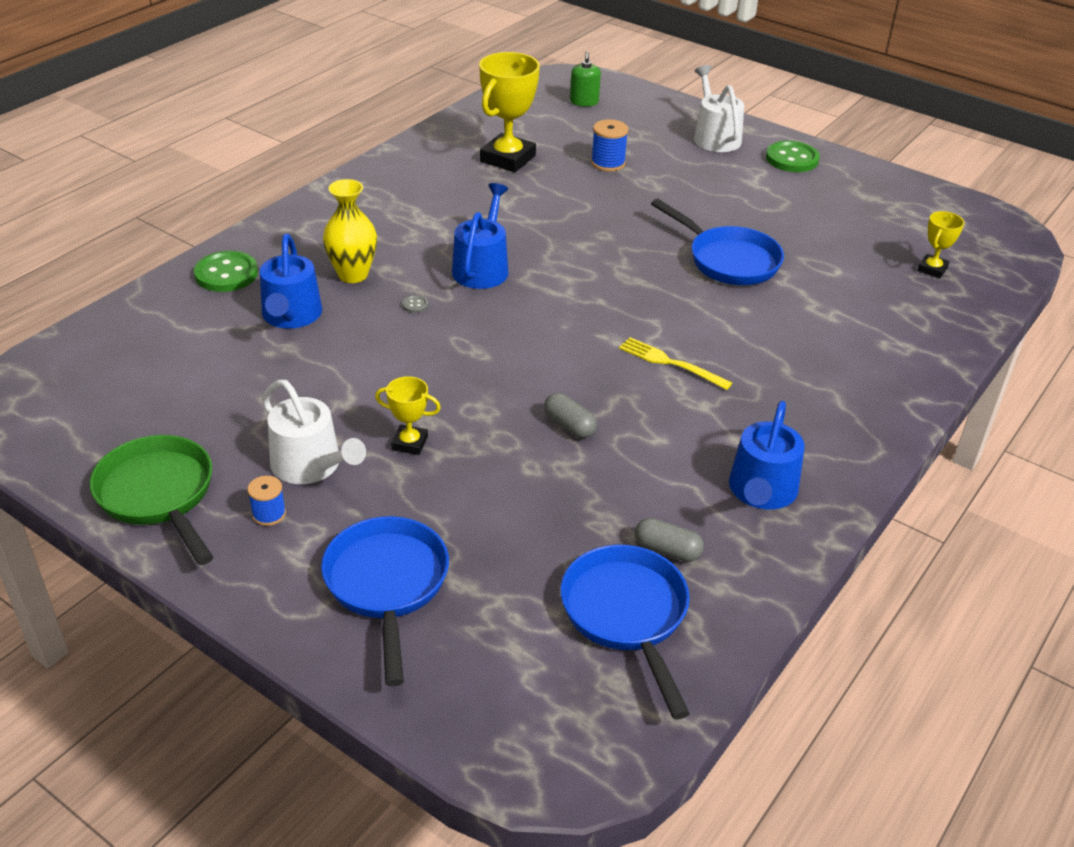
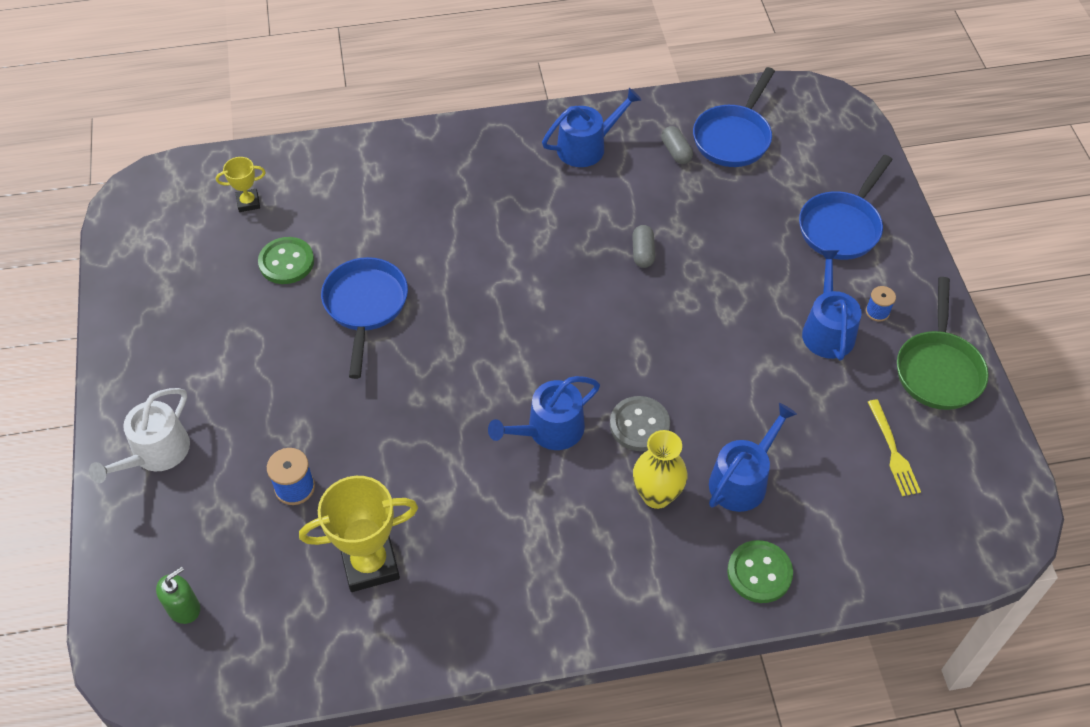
camera: 135 degrees left, 15 degrees up
white watering can [262,380,366,484] -> blue watering can [802,250,862,361]
yellow trophy [375,376,441,455] -> none
grey button [402,295,428,313] -> grey button [610,396,670,451], size x2.44
yellow fork [619,337,732,390] -> yellow fork moved to [868,399,921,496]
green button [766,141,820,172] -> green button moved to [258,237,314,284]

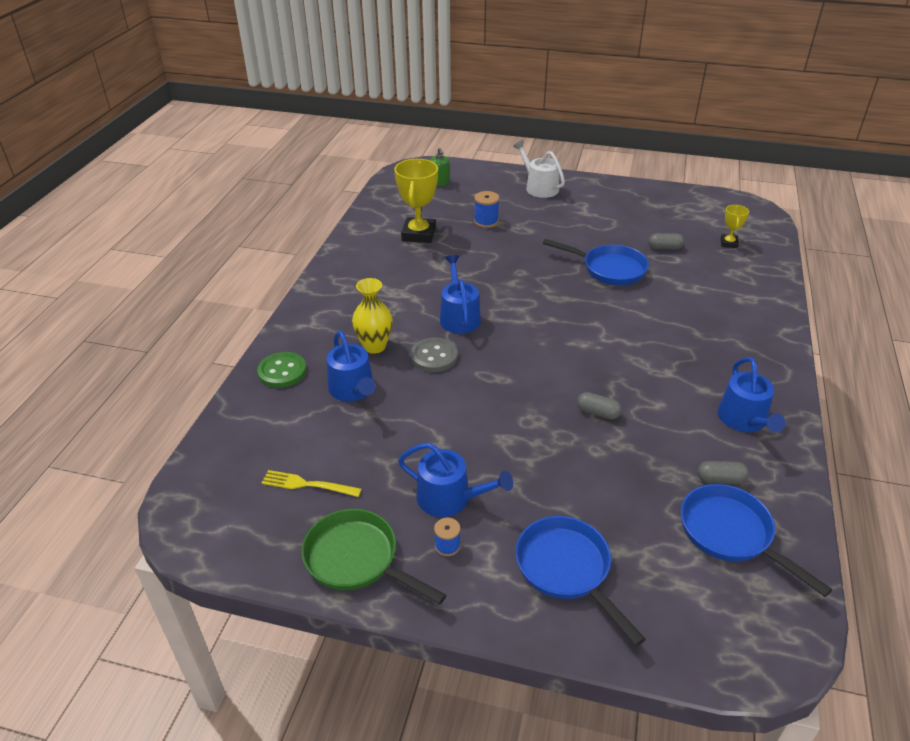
camera: 115 degrees right, 15 degrees down
green button [258,237,314,284] -> grey capsule [649,233,684,249]

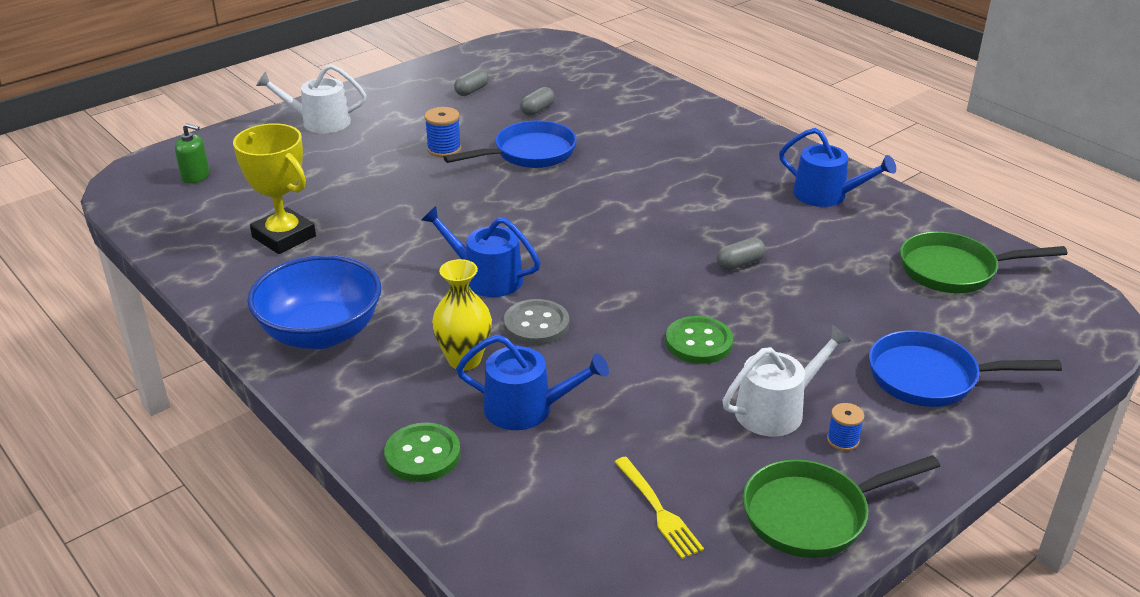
camera: 55 degrees left, 5 degrees down
yellow fork [262,470,362,497] -> yellow fork turned 75 degrees counterclockwise [615,457,704,559]
blue watering can [398,443,513,517] -> white watering can [722,325,851,436]
blue spool [474,191,499,228] -> blue spool moved to [424,107,461,157]
blue pan [680,484,832,597] -> green pan [900,232,1067,293]
grey capsule [697,461,749,484] -> grey capsule moved to [454,69,489,96]
yellow trophy [721,205,749,248] -> none
none -> blue bowl [247,255,381,349]
none -> green button [666,316,733,364]

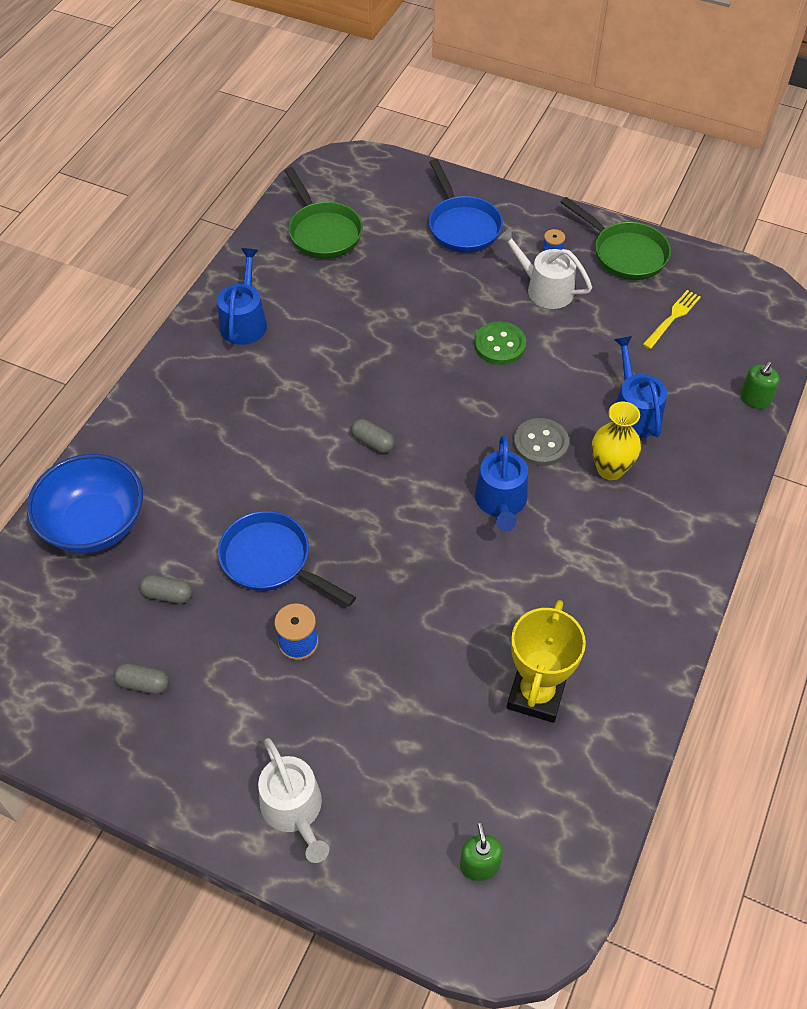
camera: 115 degrees left, 20 degrees up
blue bowl [247,255,381,349] -> blue bowl moved to [27,454,143,553]
green button [384,423,461,482] -> none
grey capsule [717,238,766,270] -> grey capsule moved to [351,419,395,453]
none -> green soap dispenser [740,362,780,409]

